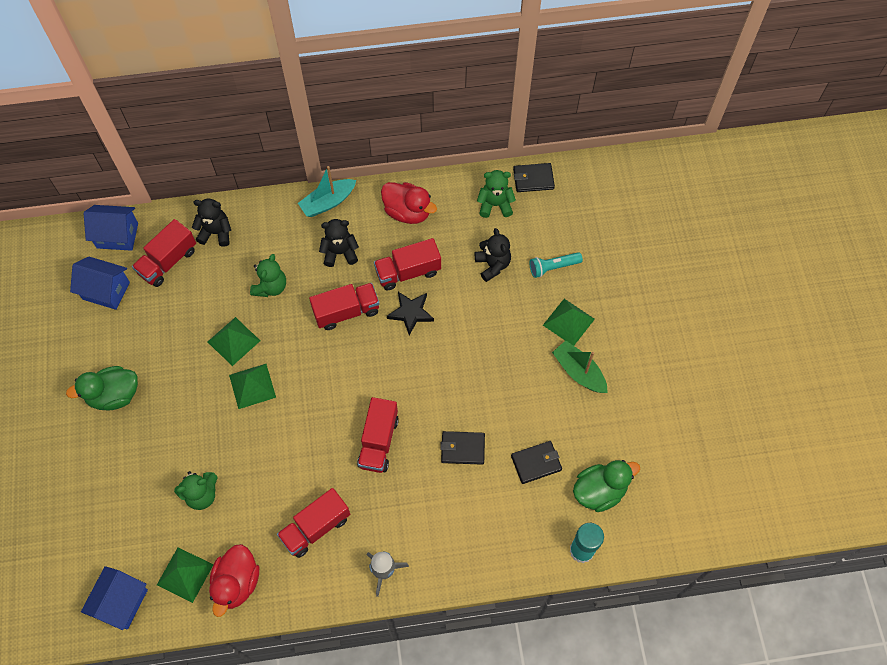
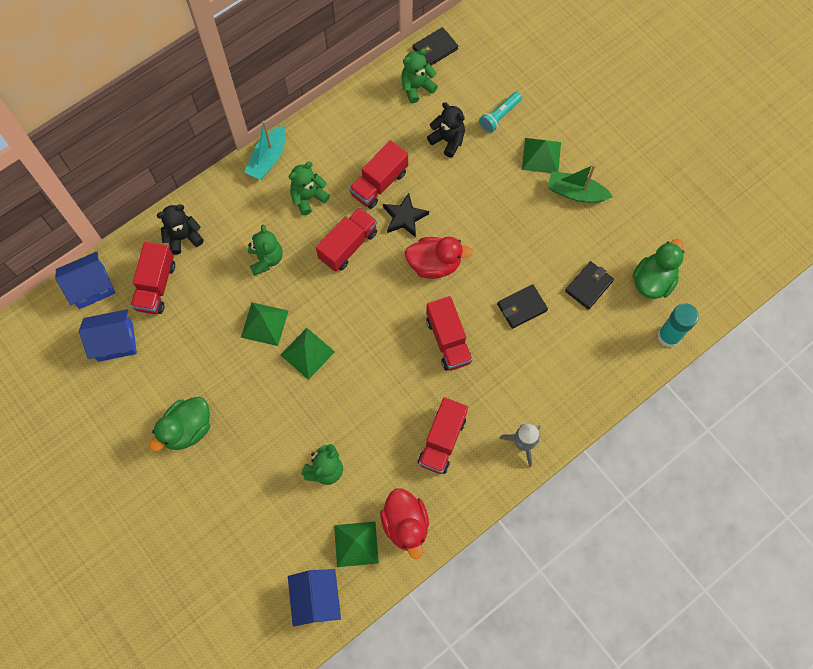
camera: 30 degrees left, 5 degrees up
black teddy bear [319,219,359,267] -> green teddy bear [289,162,330,215]
red duck [381,182,437,224] -> red duck moved to [405,237,473,279]

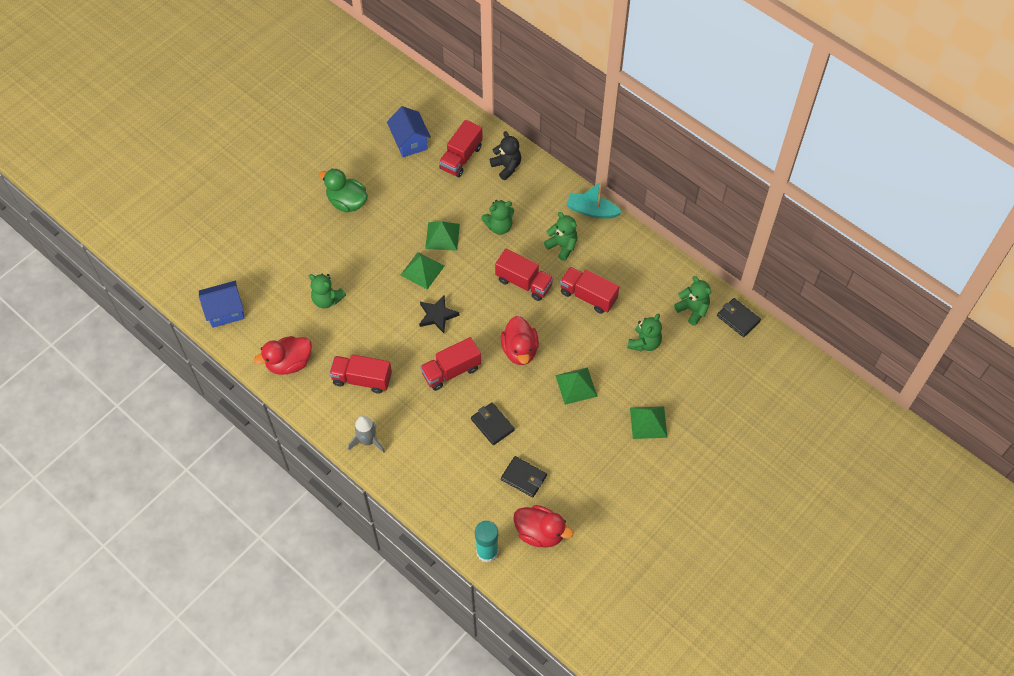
camera: 80 degrees right, 10 degrees down
blue house [56,252,115,309] -> none
red truck [131,242,175,314] -> red truck turned 60 degrees counterclockwise [439,120,483,177]
green pyramid [334,521,379,567] -> green pyramid moved to [555,367,598,405]
black star [383,193,429,237] -> black star moved to [419,295,459,333]
black teddy bear [427,102,465,158] -> green teddy bear [627,313,662,352]
turquoise flashlight [479,92,522,133] -> none
green boat [547,164,613,203] -> none
green duck [632,239,684,299] -> red duck [513,505,573,548]

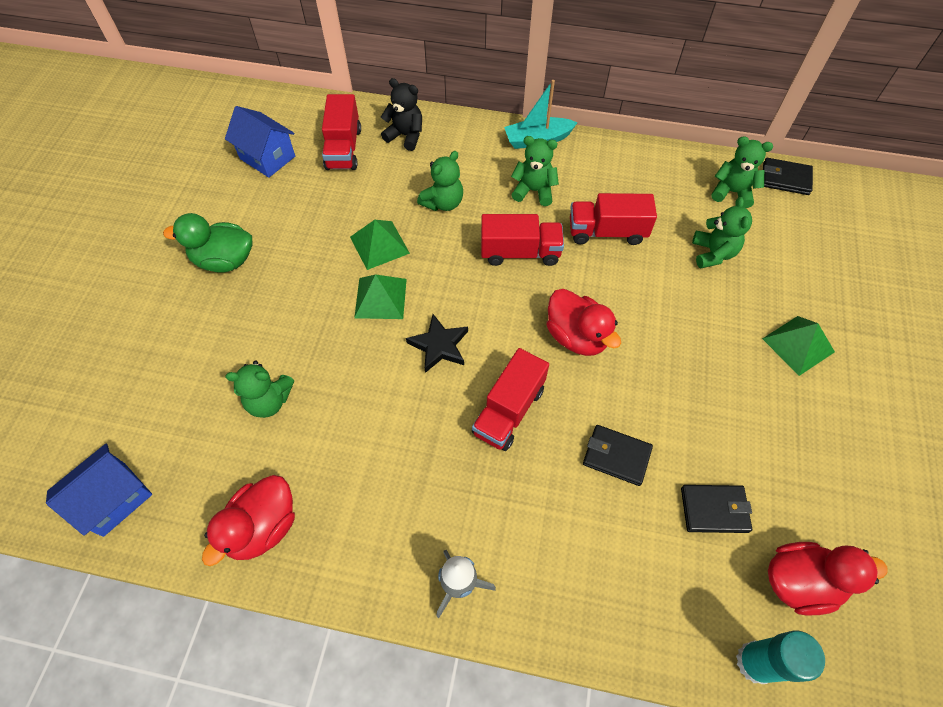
camera: 30 degrees left, 0 degrees up
red truck [329,354,392,394] -> none
green pyramid [555,367,598,405] -> none

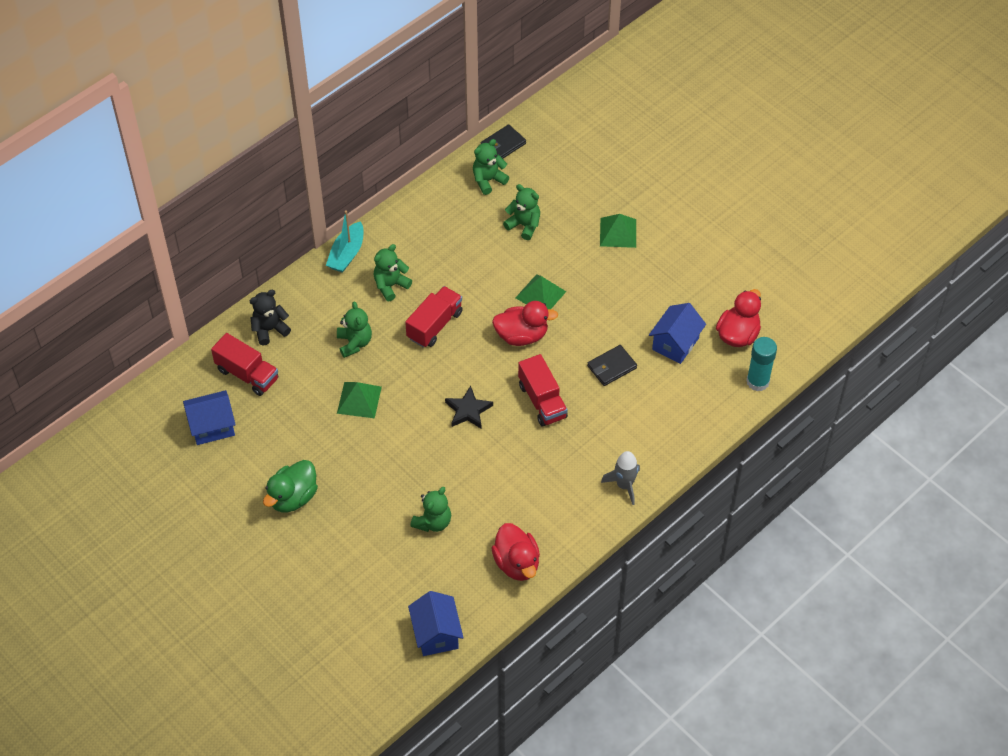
camera: 55 degrees left, 5 degrees down
green pyramid [354,274,407,319] -> green pyramid moved to [516,274,566,309]
red truck [570,193,657,245] -> none
black wallet [681,485,752,533] -> blue house [649,303,706,364]

